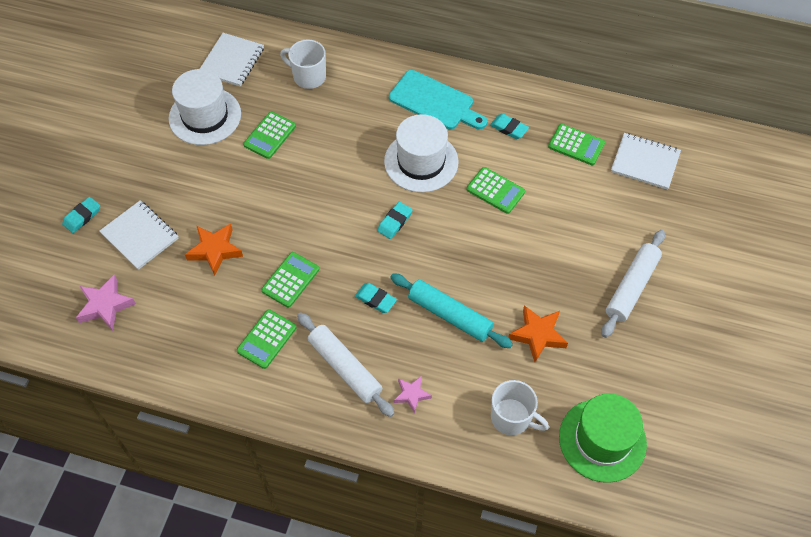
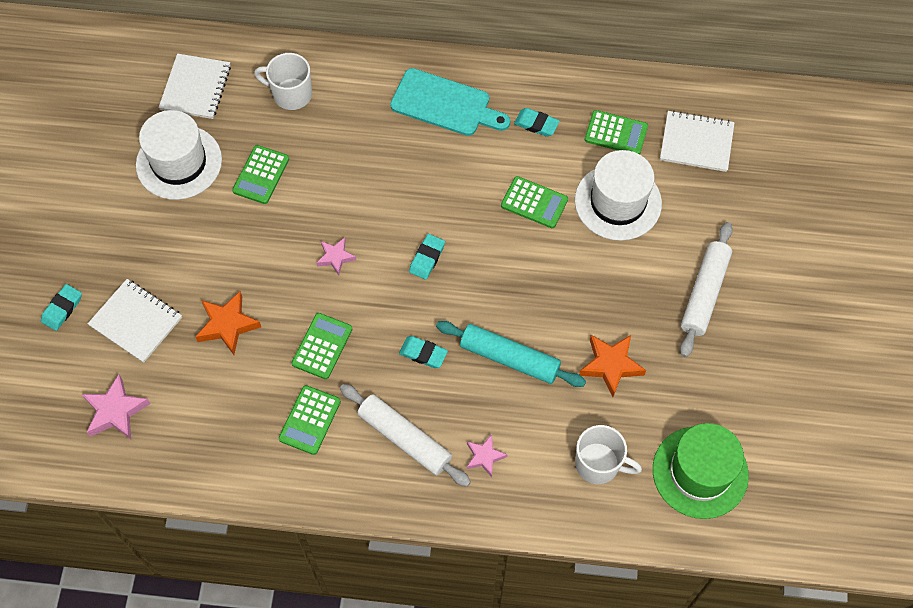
camera: 10 degrees left, 5 degrees up
white hat [384,114,458,192] -> white hat moved to [575,150,662,241]
none -> pink star [316,237,356,275]

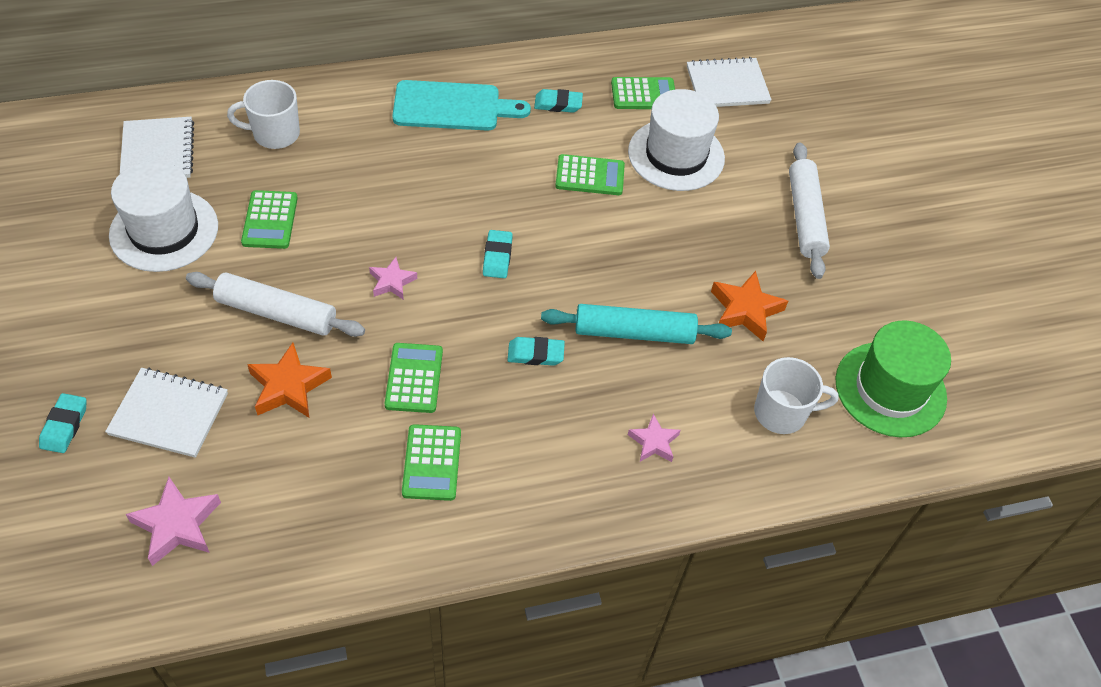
camera: 25 degrees left, 10 degrees down
white rolling pin [340,384,471,487] -> white rolling pin moved to [186,272,365,337]

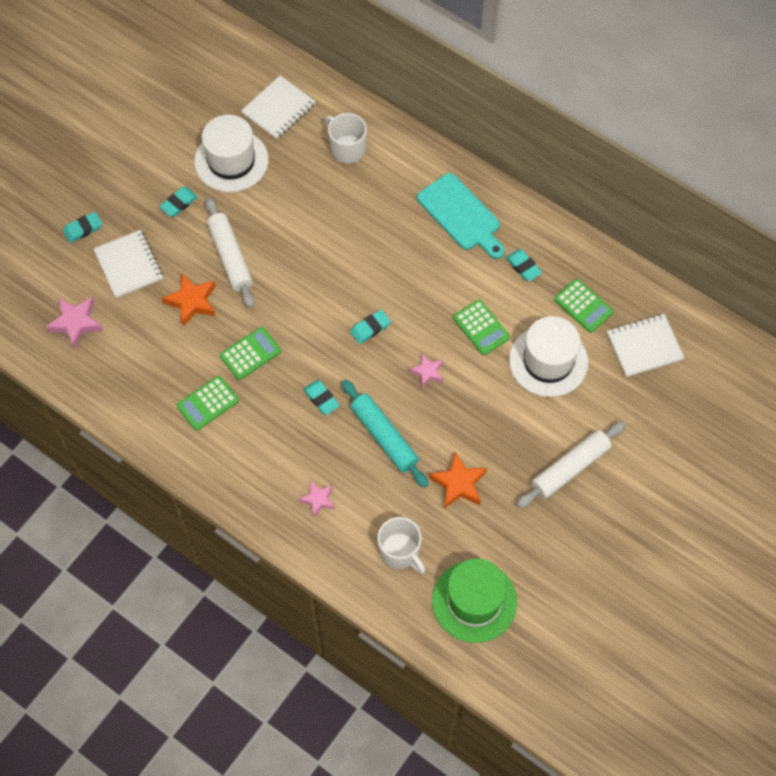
camera: 55 degrees right, 10 degrees up
green calculator [241,190,298,249] -> none
pink star [369,257,417,300] -> pink star moved to [409,353,443,388]
white notebook [687,57,772,107] -> white notebook turned 60 degrees counterclockwise [607,314,684,377]
none -> turquoise eraser [159,187,198,217]

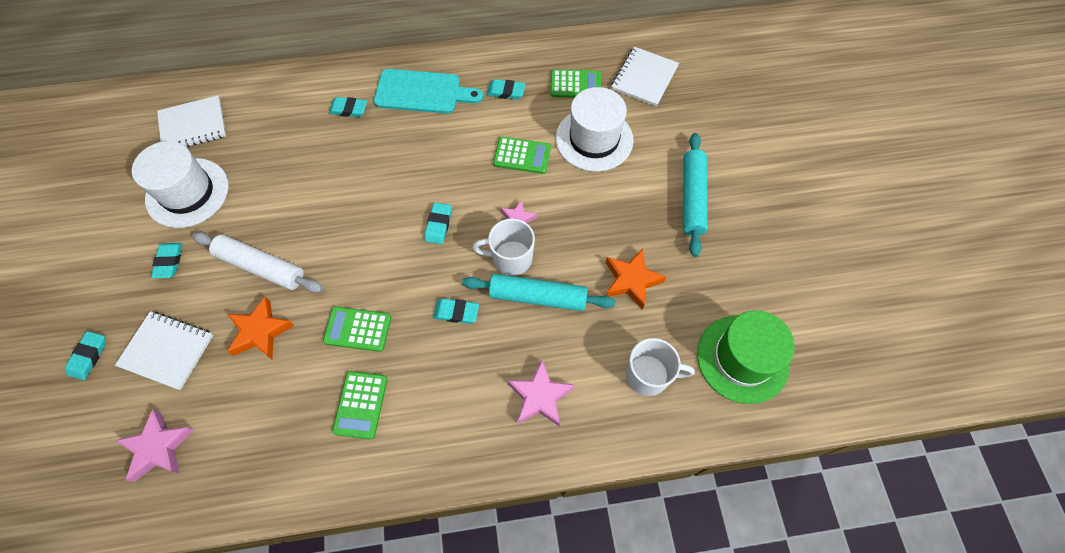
camera: 45 degrees left, 0 degrees up
green calculator [220,327,281,380] -> green calculator turned 90 degrees counterclockwise [323,307,391,352]
white notebook [241,75,316,139] -> white notebook turned 75 degrees clockwise [157,95,226,147]
pink star [299,481,335,517] -> pink star [507,360,574,426], size x1.59
white mug [324,113,367,163] -> white mug moved to [472,219,535,276]
white rolling pin [516,421,626,508] -> turquoise rolling pin [683,133,708,257]
none -> turquoise eraser [329,97,367,117]

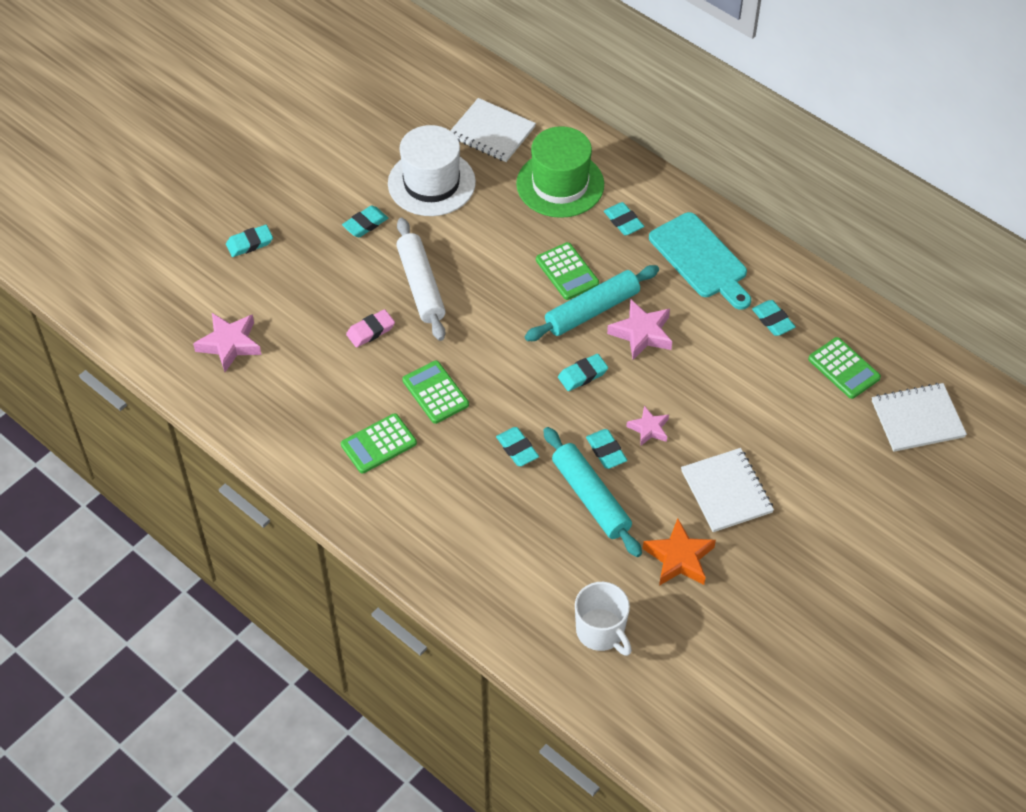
camera: 50 degrees right, 10 degrees down
white notebook [115,311,213,390] -> white notebook moved to [681,448,774,532]
orange star [227,296,295,359] -> pink eraser [346,309,395,348]
white mug [472,219,535,276] -> turquoise eraser [586,429,627,469]
green calculator [493,137,551,174] -> green calculator moved to [536,242,599,300]
pink star [507,360,574,426] -> pink star moved to [607,300,672,360]
white hat [556,87,633,172] -> none
turquoise rolling pin [683,133,708,257] -> turquoise rolling pin moved to [525,265,659,341]
green hat [697,311,795,404] -> green hat moved to [516,126,604,218]

